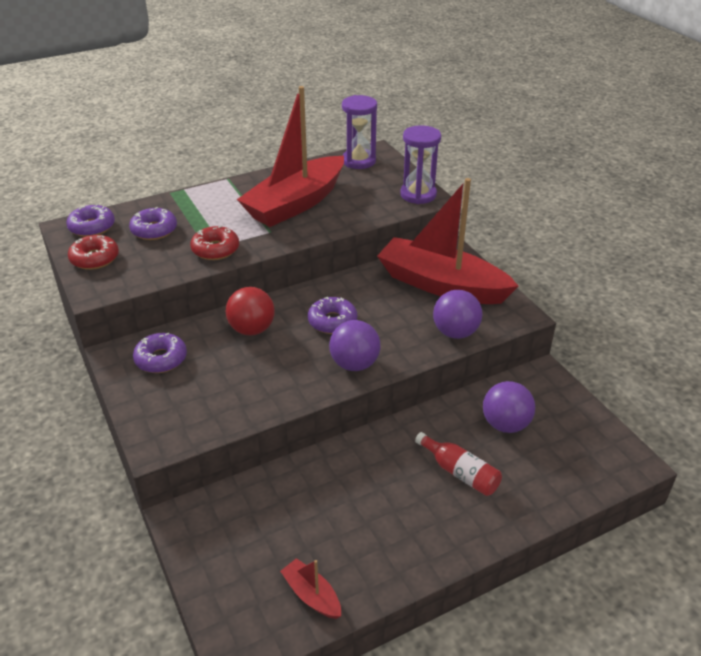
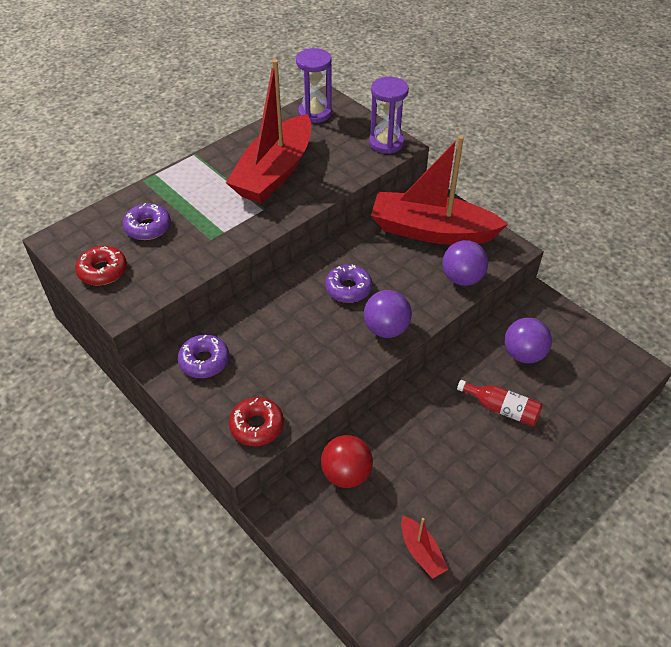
camera: 15 degrees left, 10 degrees up
purple donut [66,204,115,237] -> none
red donut [190,226,239,260] -> red donut moved to [229,397,284,446]
red ball [226,287,275,335] -> red ball moved to [321,435,373,488]
red boat [280,558,341,619] -> red boat turned 150 degrees counterclockwise [401,516,449,579]

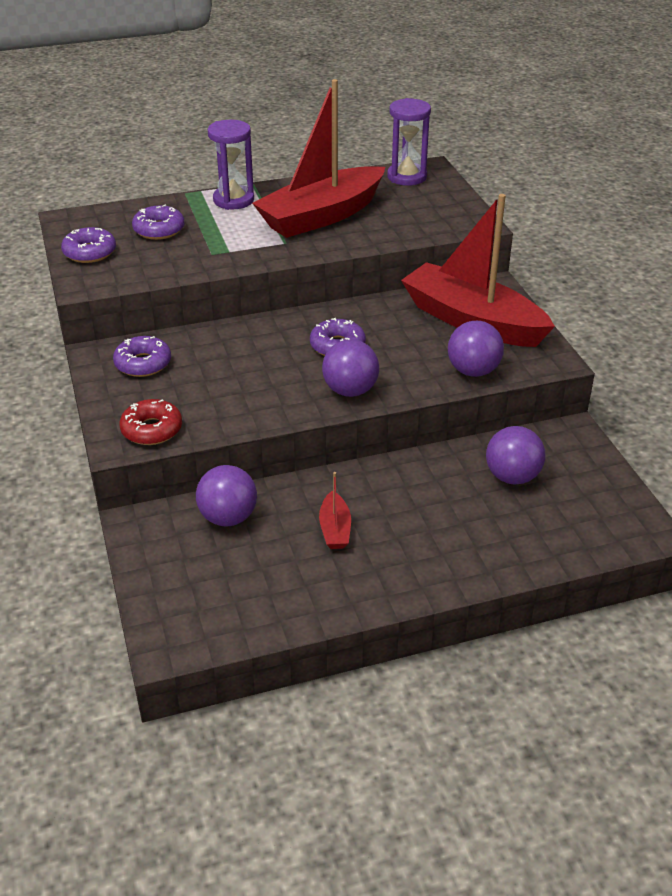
camera: 25 degrees right, 10 degrees down
red donut [75,246,127,285] -> purple donut [61,227,116,263]
red ball [321,435,373,488] -> purple ball [196,465,257,526]
purple hourglass [369,77,409,154] -> purple hourglass moved to [208,120,254,210]
red boat [401,516,449,579] -> red boat moved to [319,472,351,549]
red bottle [457,380,543,426] -> none

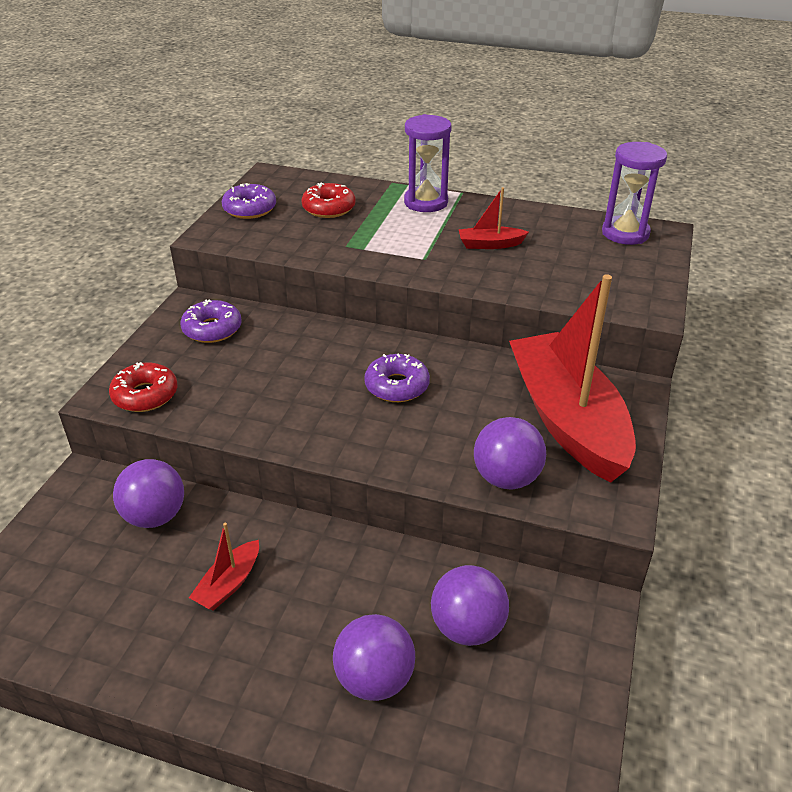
camera: 35 degrees right, 0 degrees up
purple donut [132,205,184,240] -> red donut [301,183,356,218]
red boat [252,79,385,238] -> red boat [459,187,529,249], size x0.40
purple ball [322,339,379,397] -> purple ball moved to [333,614,415,701]

